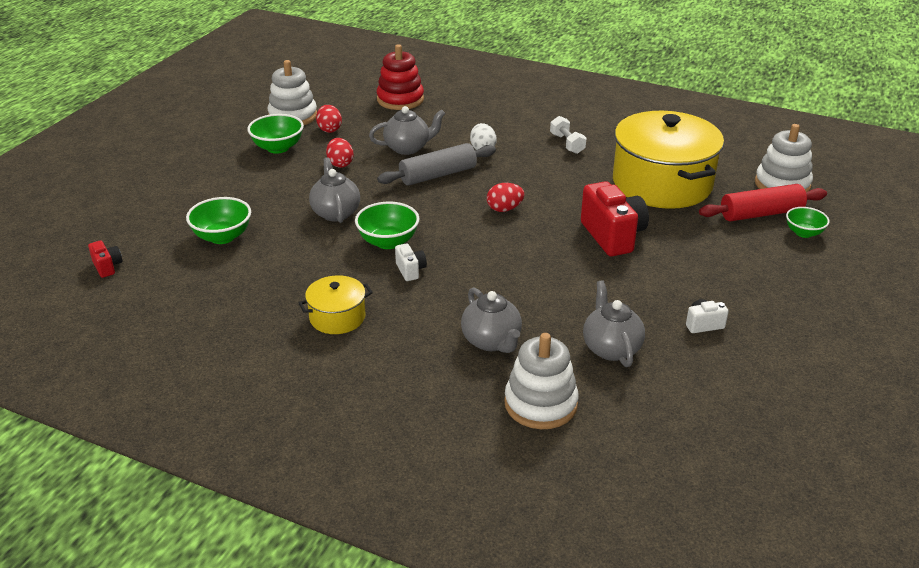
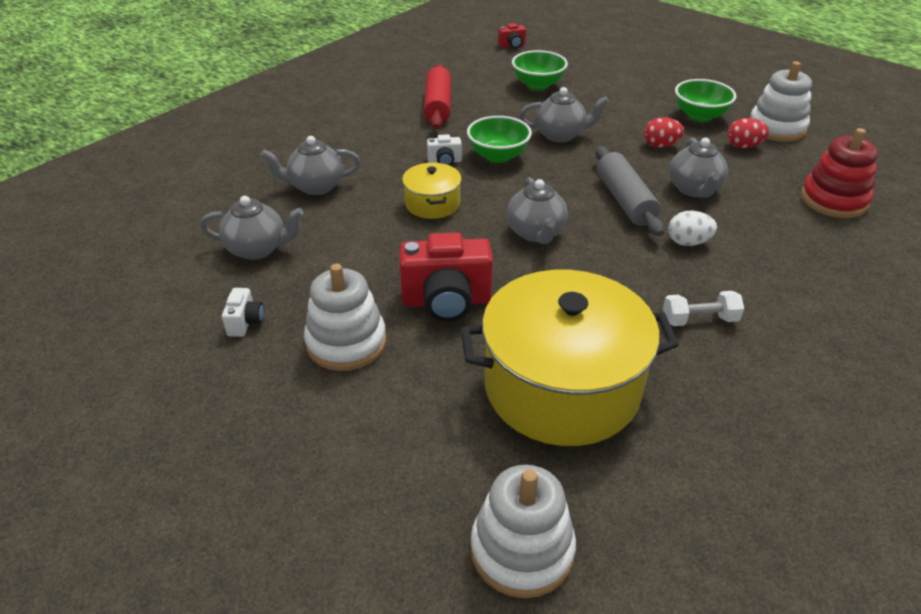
camera: 105 degrees right, 5 degrees up
yellow pot [299,275,373,334] -> yellow pot moved to [402,163,462,219]
red egg [487,183,524,212] -> grey teapot [507,177,568,244]
white stacking toy [504,333,579,429] -> white stacking toy moved to [304,264,386,371]
red rolling pin [699,184,827,221] -> red rolling pin moved to [424,64,451,129]
green bowl [786,207,830,238] -> none

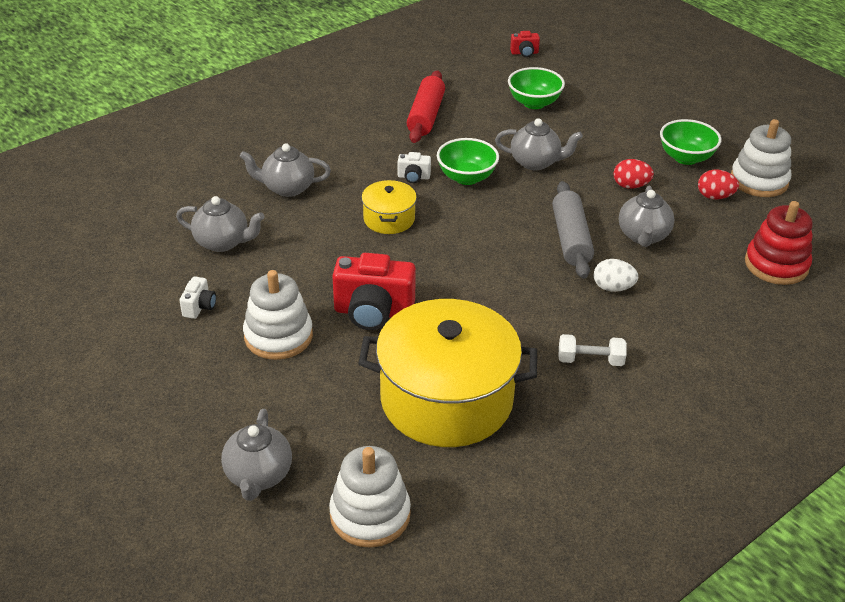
camera: 10 degrees right, 0 degrees up
grey teapot [507,177,568,244] -> grey teapot moved to [221,409,292,501]

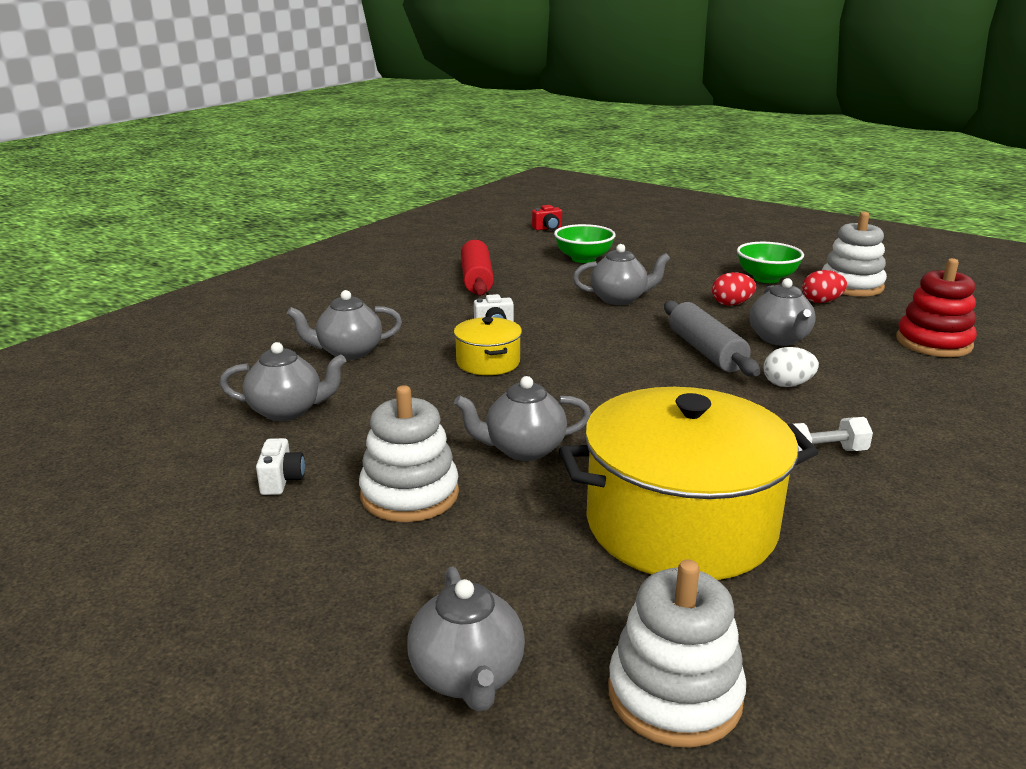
camera: 15 degrees left, 15 degrees down
red camera [332,253,416,330] -> grey teapot [454,376,591,461]
green bowl [437,138,499,185] -> none

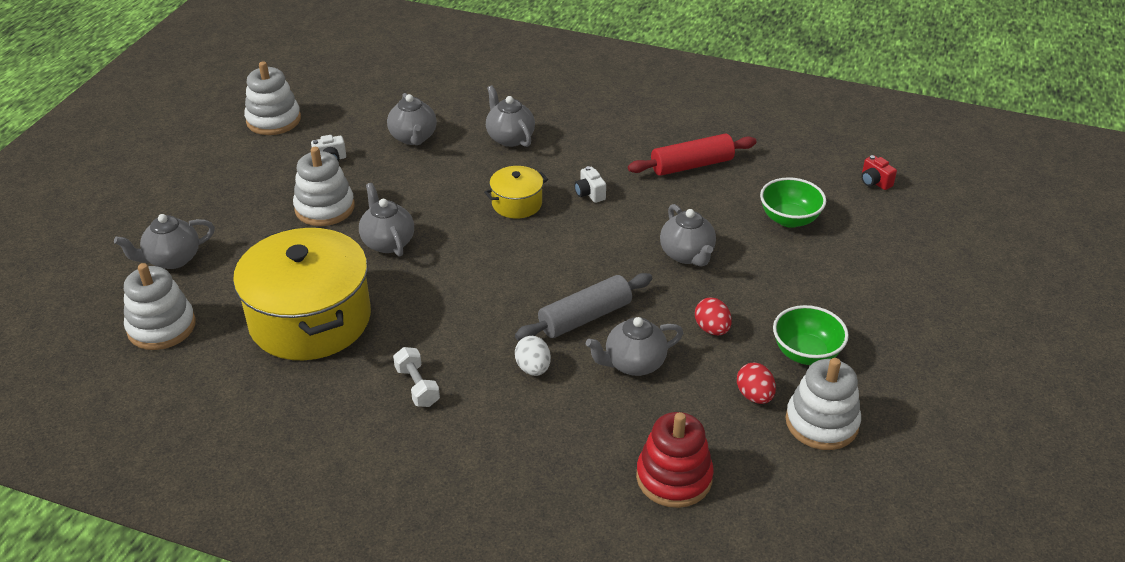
camera: 75 degrees right, 15 degrees up
none -> white stacking toy [244,61,301,135]

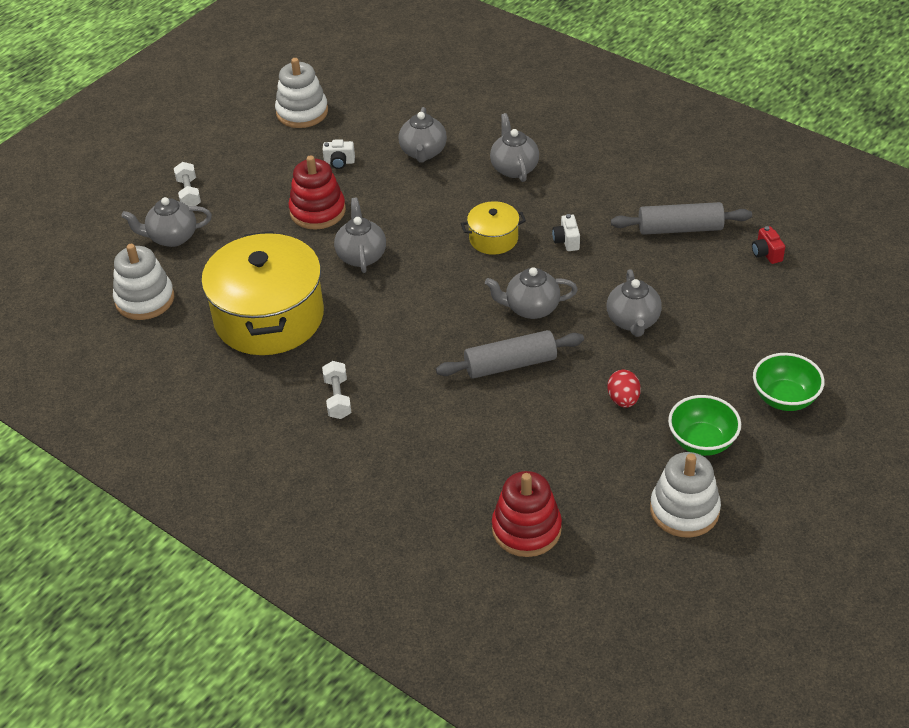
camera: 20 degrees right, 5 degrees up
white stacking toy [293,147,355,226] -> red stacking toy [288,155,346,230]
white egg [515,336,551,376] -> none
grey teapot [586,317,683,376] -> grey teapot moved to [485,267,578,319]
red rolling pin [628,133,757,176] -> grey rolling pin [611,202,752,235]
red egg [737,362,776,404] -> none
green bowl [760,177,826,228] -> green bowl moved to [753,353,825,411]
red camera [861,155,897,190] -> red camera moved to [752,226,785,264]
none -> white dumbbell [174,162,201,207]

